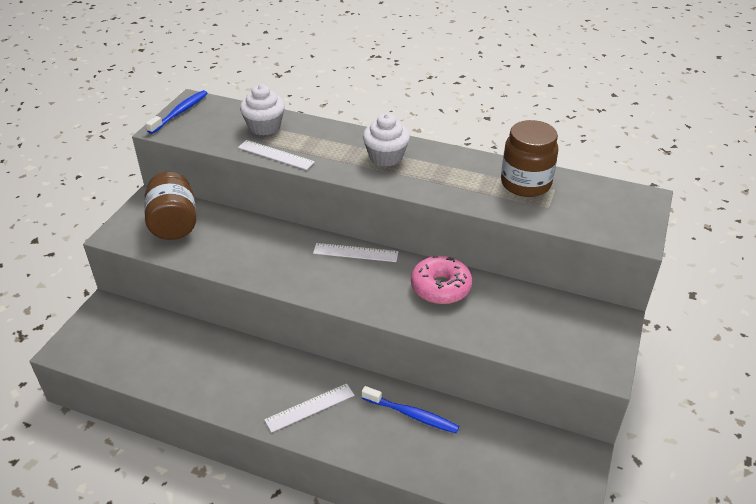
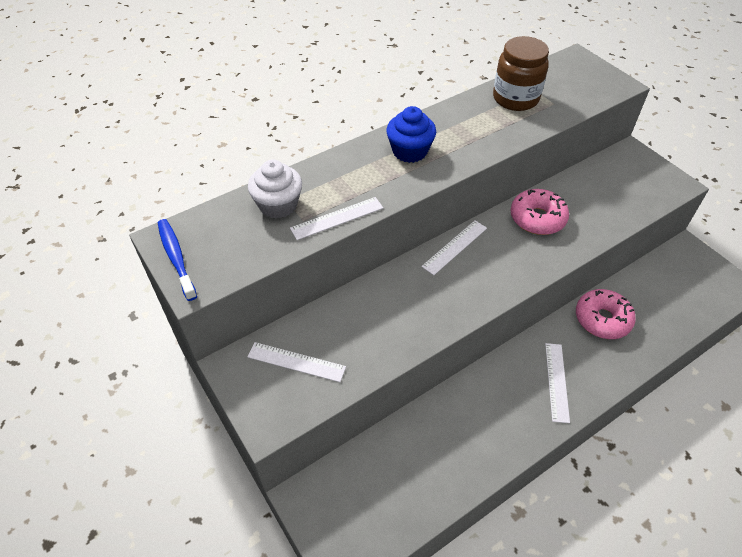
camera: 55 degrees left, 10 degrees up
brown jar [144,172,196,240] -> white ruler [247,342,346,382]
blue toothbrush [362,386,459,433] -> pink donut [576,289,636,339]
white cupcake [363,113,410,166] -> blue cupcake [386,106,436,163]

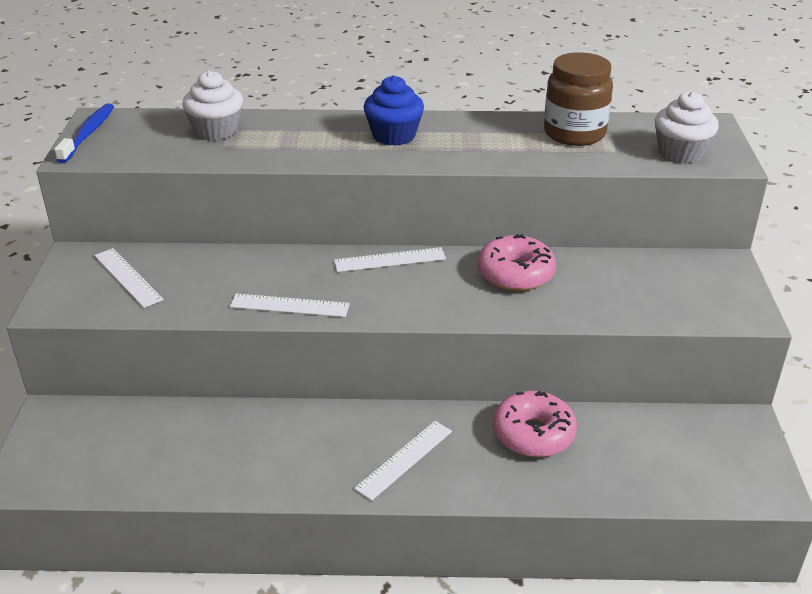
camera: 35 degrees right, 15 degrees down
white ruler [290,197,383,240] -> white ruler moved to [230,294,350,317]
none -> white cupcake [655,91,719,163]

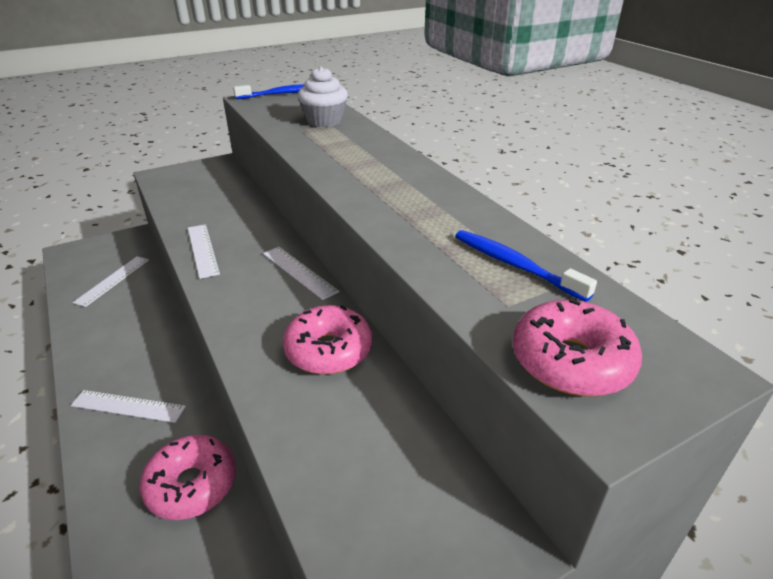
camera: 60 degrees right, 0 degrees up
white ruler [94,248,164,308] -> white ruler moved to [73,256,149,307]
blue cupcake [364,75,424,146] -> none
brown jar [544,52,613,146] -> blue toothbrush [455,230,597,302]
white cupcake [655,91,719,163] -> pink donut [513,299,642,397]

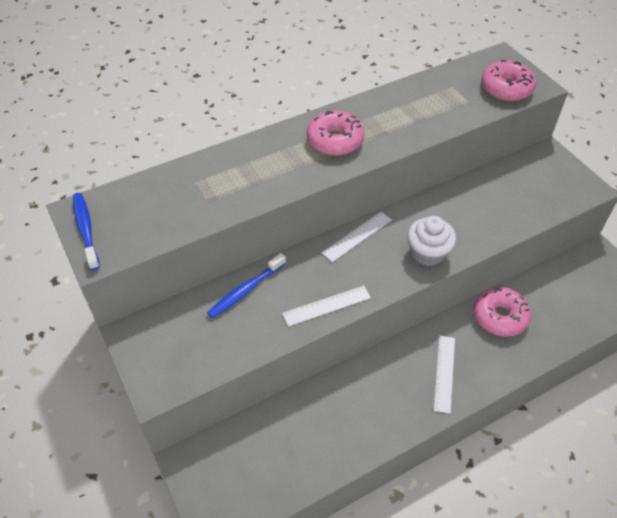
camera: 90 degrees left, 15 degrees up
white ruler [73,256,149,307] -> none
pink donut [283,305,372,375] -> pink donut moved to [307,110,365,156]
white cupcake [298,66,348,127] -> white cupcake moved to [407,216,456,266]
blue toothbrush [455,230,597,302] -> blue toothbrush moved to [207,253,286,318]

